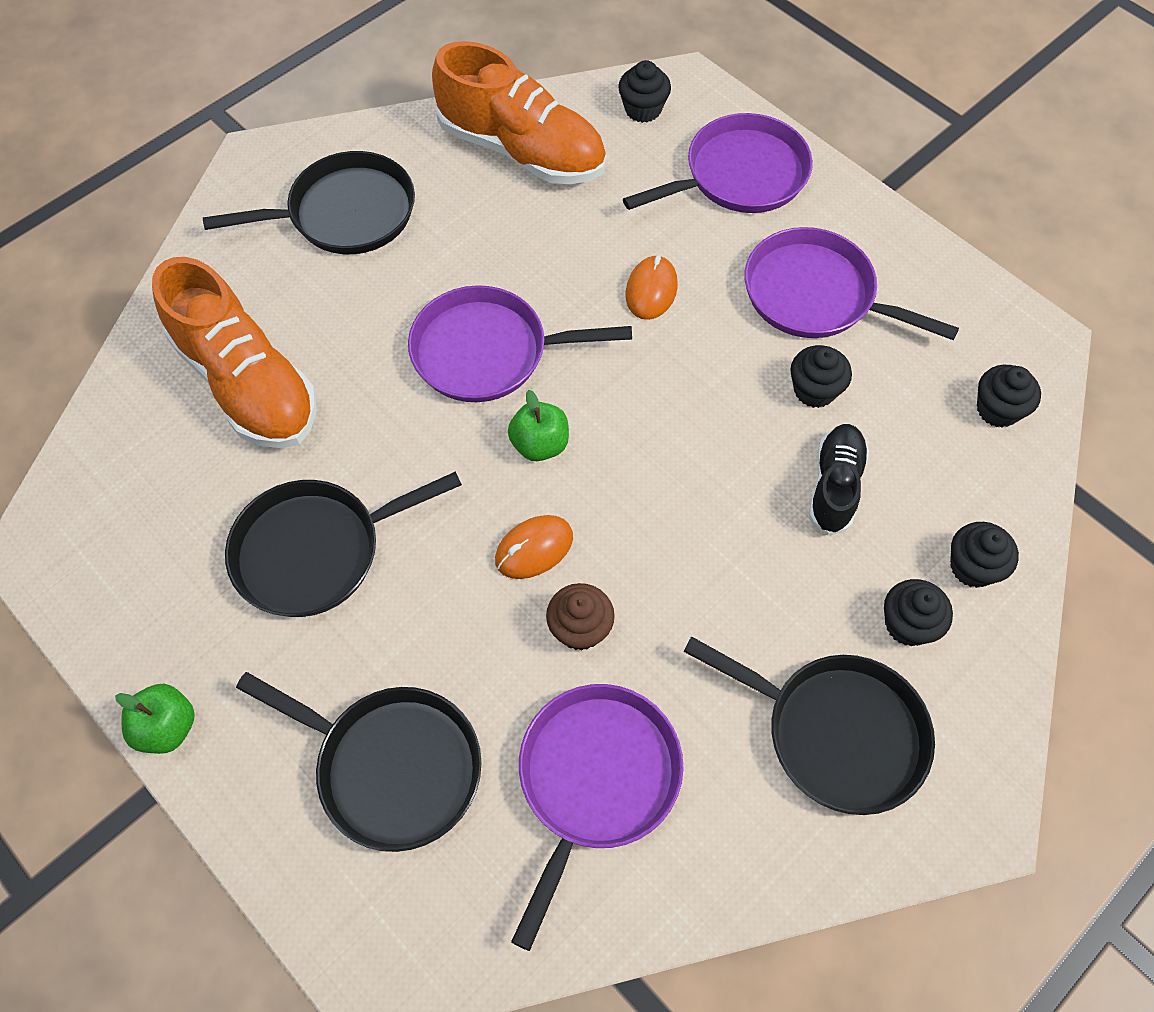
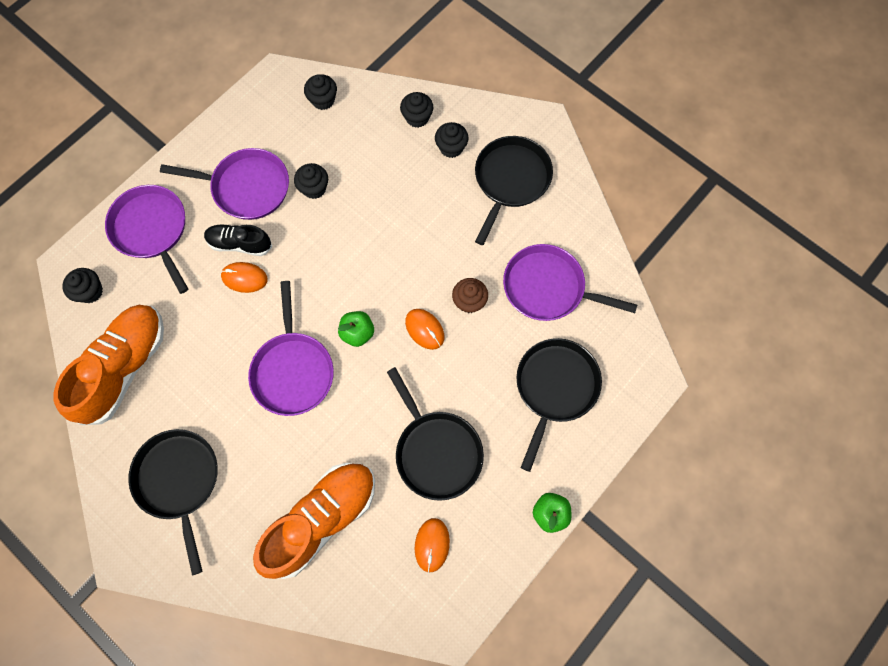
camera: 95 degrees left, 10 degrees up
purple pan [745,227,959,340] -> purple pan turned 105 degrees counterclockwise [160,148,289,220]
black shoe [809,424,869,536] -> black shoe moved to [204,224,272,256]
none -> orange mouse [415,518,450,573]

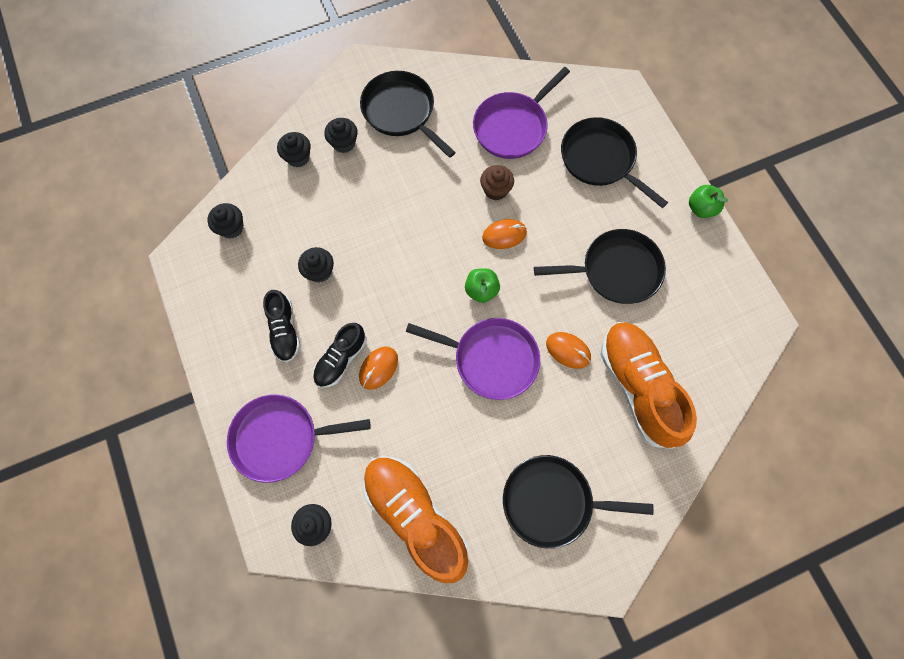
camera: 65 degrees left, 0 degrees up
purple pan [160,148,289,220] -> black shoe [263,290,300,363]
orange mouse [415,518,450,573] -> orange mouse moved to [546,332,591,369]

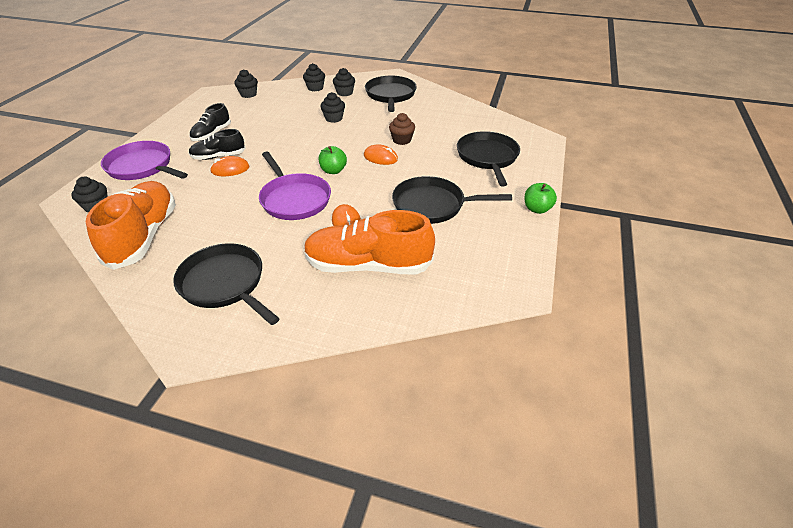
camera: 40 degrees right, 30 degrees down
black cupcake [298,247,334,283] -> black cupcake moved to [320,92,345,123]
purple pan [473,67,570,159] -> none
black pan [534,229,666,304] -> black pan turned 150 degrees clockwise [392,176,512,224]
orange shoe [601,322,697,449] -> orange shoe turned 105 degrees counterclockwise [304,210,435,274]

